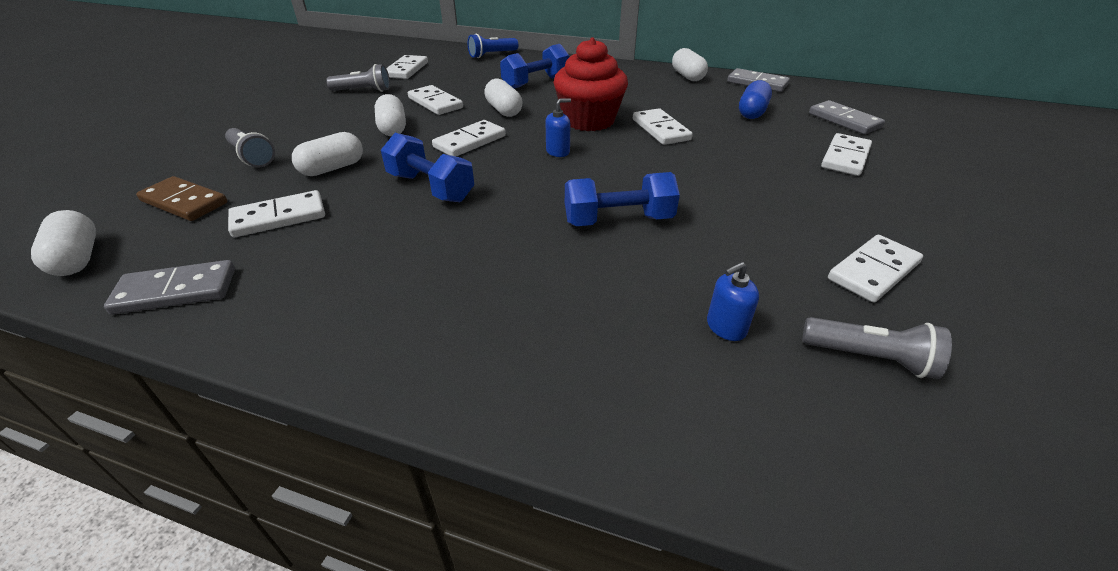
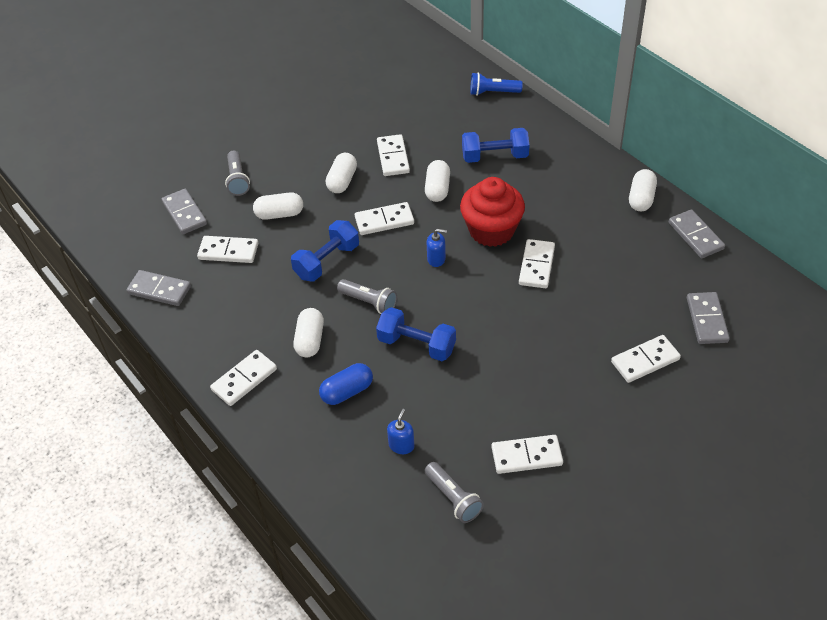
camera: 35 degrees right, 10 degrees up
white capsule [31,210,96,276] -> white capsule moved to [293,308,324,358]
brown domino [136,176,228,221] -> grey domino [162,189,207,234]
grey flashlight [326,64,390,92] -> grey flashlight moved to [337,279,397,314]
blue dumbbell [381,133,474,202] -> blue dumbbell turned 60 degrees clockwise [291,220,359,281]
white domino [386,55,428,79] -> white domino moved to [210,350,277,406]
blue soap dispenser [707,262,759,341] -> blue soap dispenser turned 105 degrees clockwise [387,409,415,454]
blue capsule [739,80,772,119] -> blue capsule moved to [319,363,373,405]

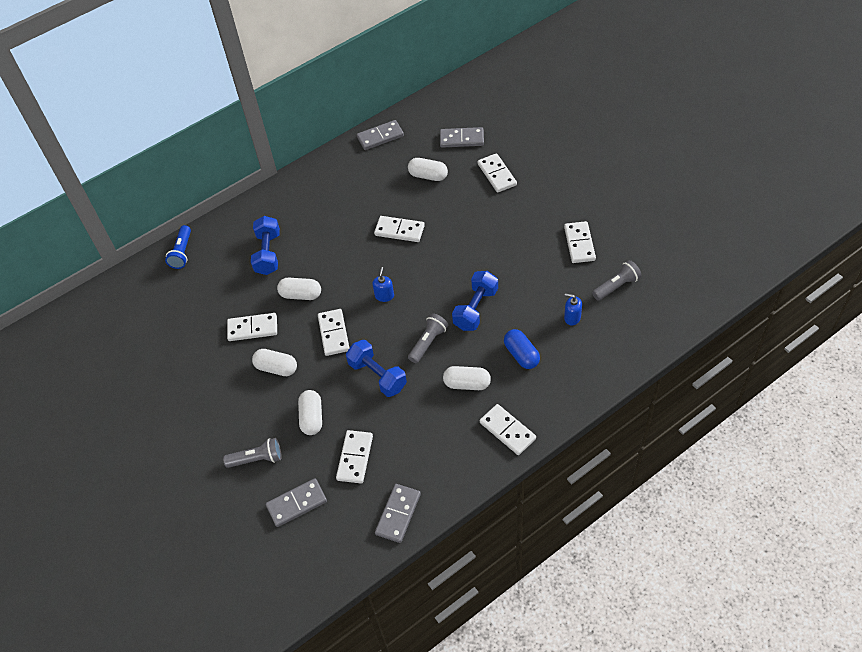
camera: 85 degrees left, 5 degrees up
red cupcake [460,177,525,247] -> none
white capsule [629,169,657,211] -> white capsule moved to [408,158,448,181]

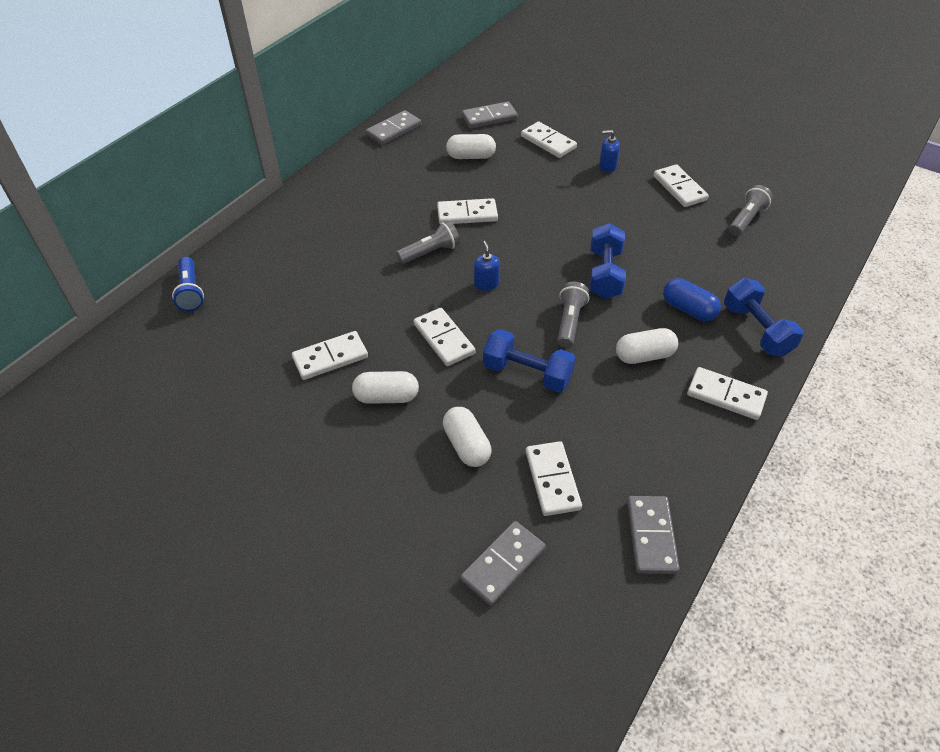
camera: 25 degrees left, 5 degrees down
grey flashlight [223,438,281,468] -> grey flashlight moved to [396,221,460,264]
blue dumbbell [251,216,280,275] -> blue dumbbell moved to [724,278,804,357]
white capsule [277,277,321,300] -> none
blue soap dispenser [564,293,582,326] -> blue soap dispenser moved to [599,130,620,172]

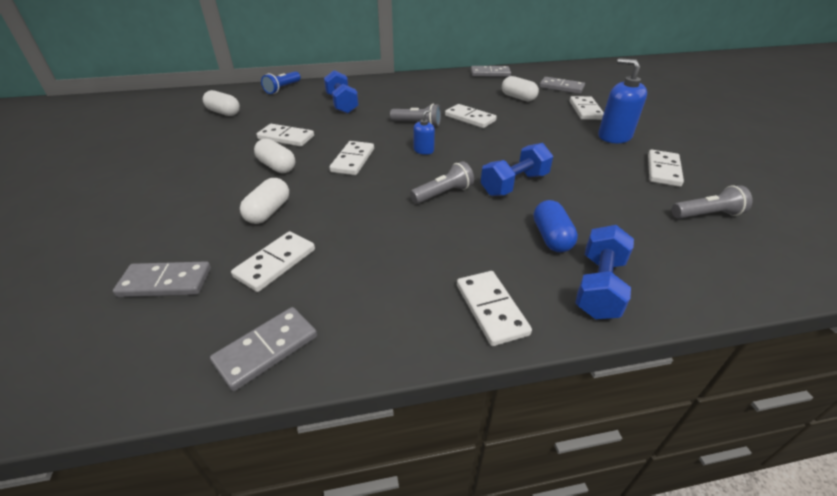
camera: 45 degrees right, 10 degrees down
blue dumbbell [483,329,576,393] -> blue dumbbell moved to [324,70,359,114]
blue soap dispenser [599,130,620,172] -> blue soap dispenser [598,58,647,143], size x1.91
white capsule [616,328,678,364] -> white capsule moved to [203,90,240,116]

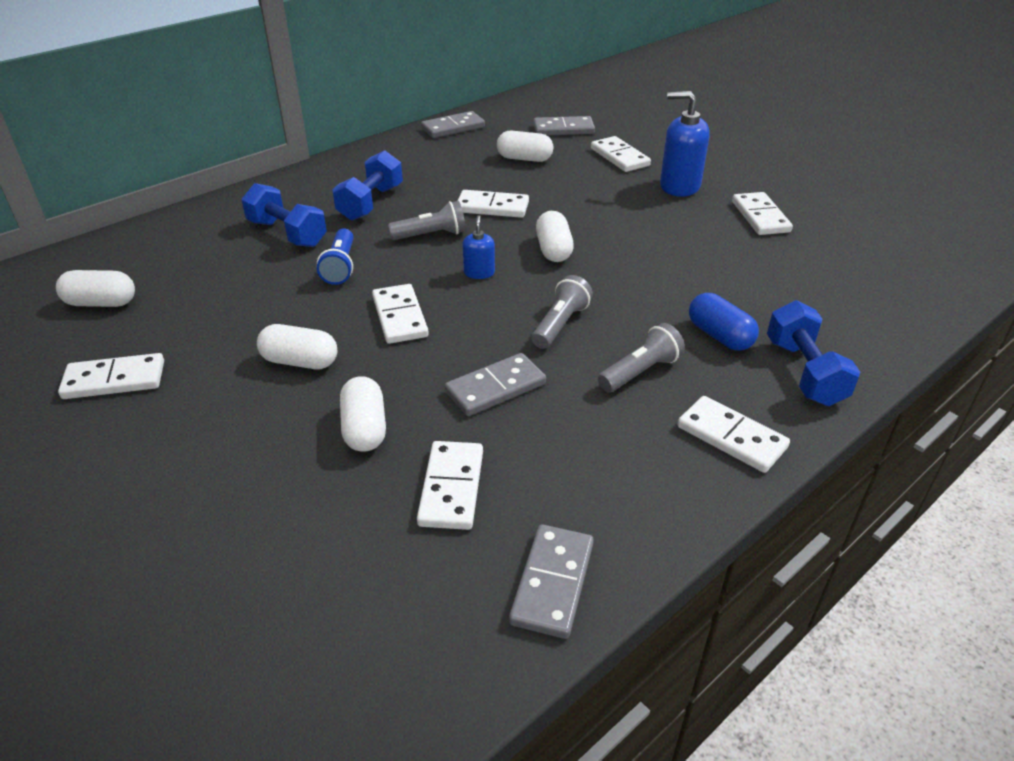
camera: 30 degrees left, 0 degrees up
grey domino [113,261,211,297] -> grey domino moved to [445,353,546,416]
white domino [257,124,314,147] -> white domino moved to [58,353,164,399]
blue flashlight [261,71,301,94] -> blue flashlight moved to [317,228,354,285]
blue dumbbell [481,143,553,196] -> blue dumbbell moved to [332,150,403,221]
grey flashlight [672,185,753,219] -> grey flashlight moved to [598,323,685,392]
none -> white capsule [536,211,574,262]

